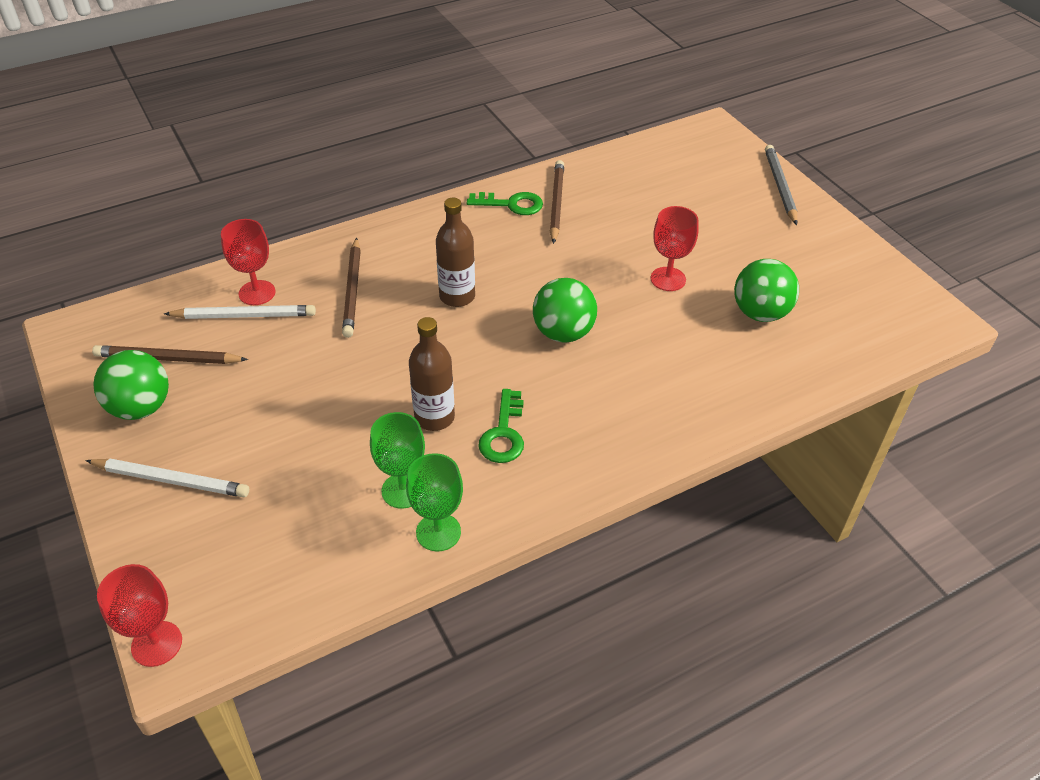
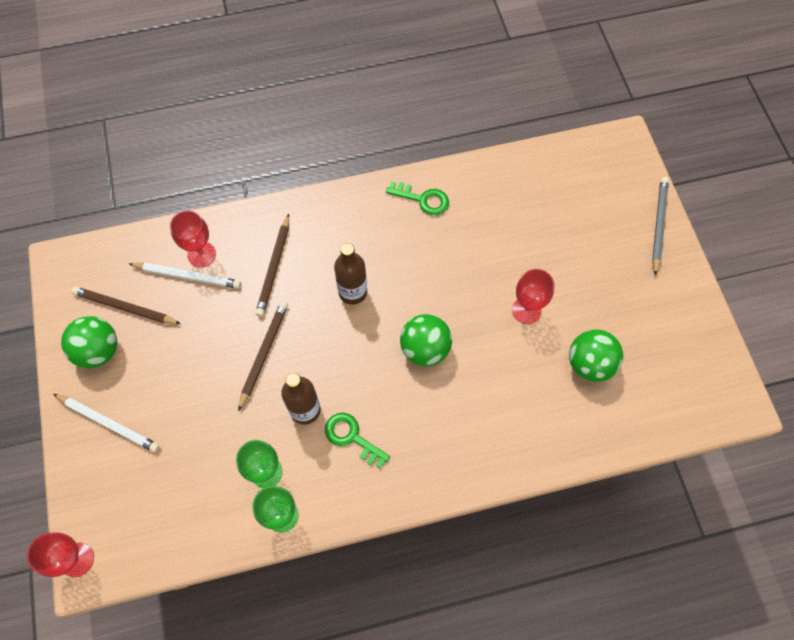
camera: 15 degrees right, 20 degrees up
green key [478,389,524,463] -> green key turned 105 degrees clockwise [325,413,390,468]
brown pencil [550,160,564,244] -> brown pencil moved to [238,301,288,411]

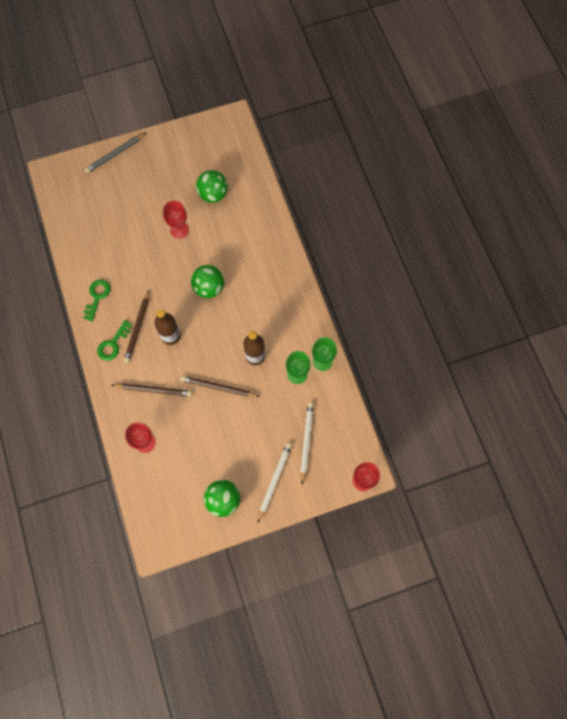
camera: 95 degrees left, 5 degrees up
brown pencil [72,286,181,324] -> brown pencil moved to [124,290,149,363]
white pencil [129,263,241,289] -> white pencil moved to [300,402,314,484]
green key [325,413,390,468] -> green key moved to [97,320,133,361]
grey pencil [652,177,669,276] -> grey pencil turned 45 degrees counterclockwise [84,133,146,173]

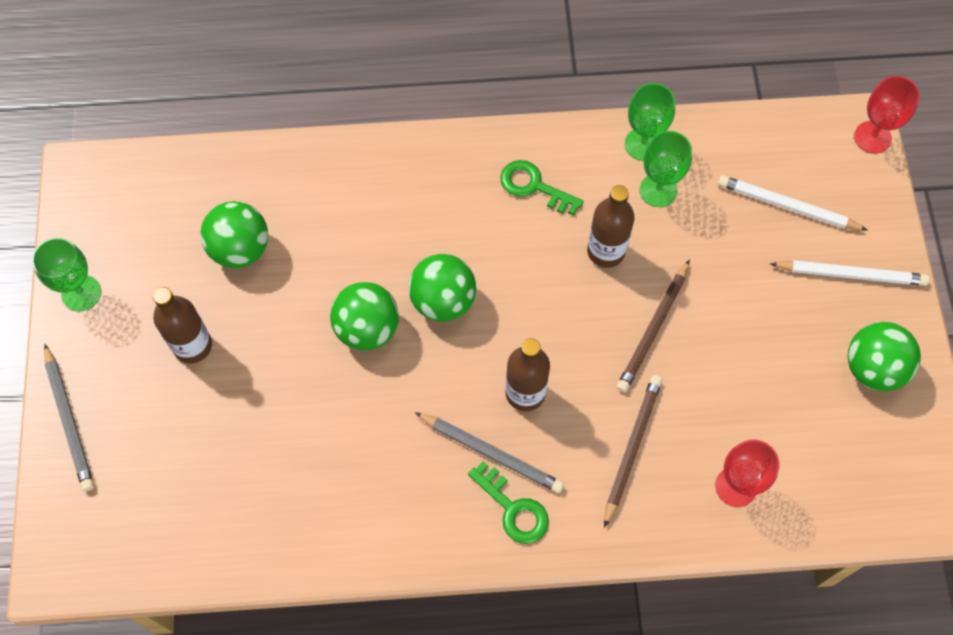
camera: 75 degrees left, 5 degrees down
green key [84,280,110,321] -> green key moved to [500,160,584,216]
brown pencil [124,290,149,363] -> grey pencil [415,412,564,493]
red goblet [163,201,189,239] -> none
white pencil [258,443,292,522] -> white pencil turned 150 degrees clockwise [770,260,929,286]
none -> green goblet [32,237,101,311]
none -> brown bottle [153,287,212,363]
none -> green ball [330,282,399,350]

